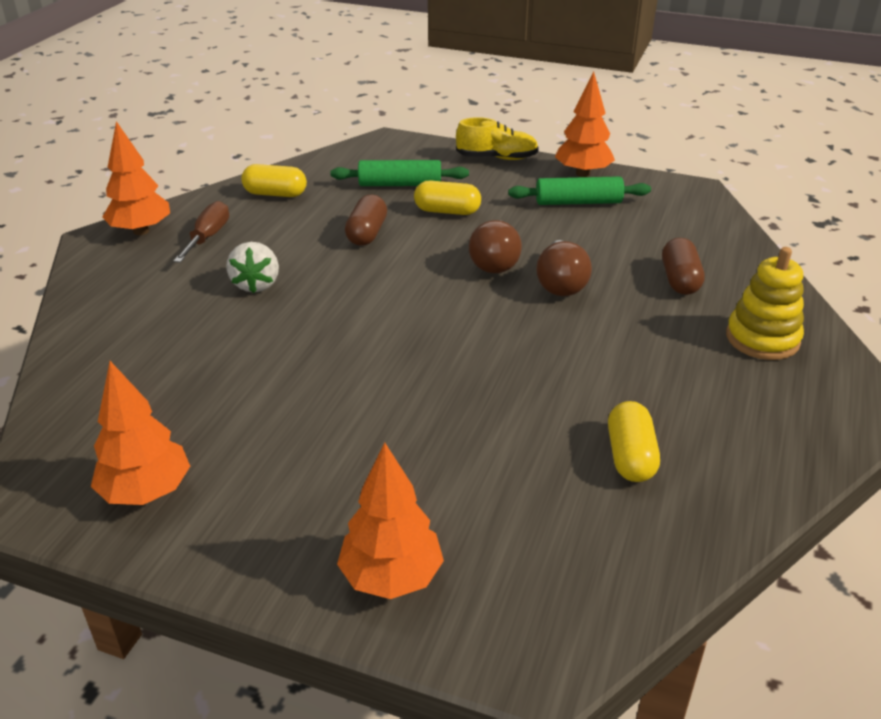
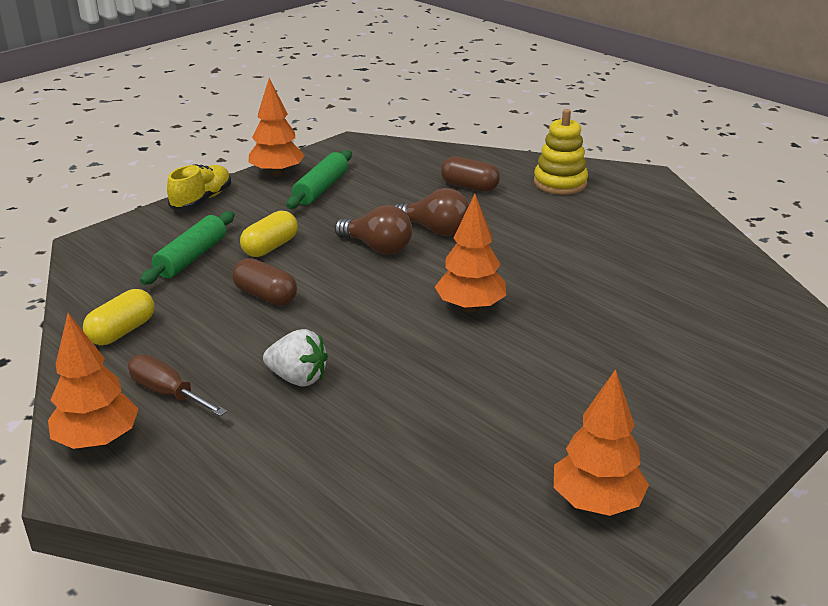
camera: 65 degrees left, 5 degrees down
orange tree [337,443,444,599] -> orange tree moved to [435,194,506,312]
yellow capsule [608,401,660,482] -> none

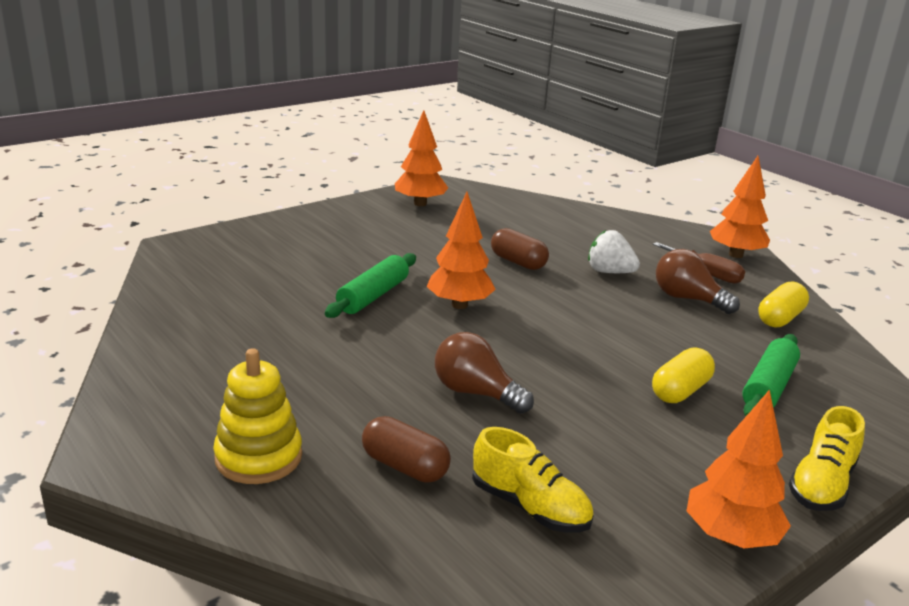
camera: 175 degrees left, 5 degrees down
brown capsule [233,258,297,305] -> brown capsule moved to [491,228,549,270]
green rolling pin [286,150,352,209] -> green rolling pin moved to [325,253,416,318]
brown light bulb [335,205,412,254] -> brown light bulb moved to [656,249,740,314]
none -> yellow shoe [472,427,594,533]

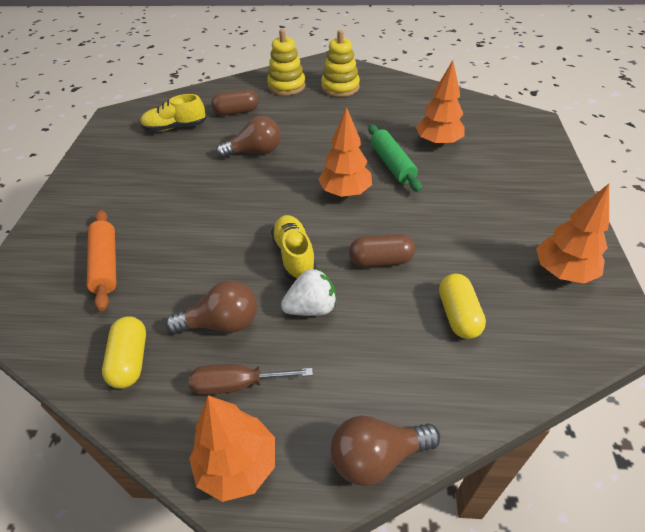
camera: 135 degrees right, 20 degrees up
yellow capsule [652,347,715,403] -> yellow capsule moved to [439,274,486,339]
orange tree [687,389,791,548] -> orange tree moved to [416,60,465,146]
green rolling pin [742,334,800,416] -> orange rolling pin [87,210,116,311]
yellow shoe [789,406,865,511] -> yellow shoe moved to [271,215,316,281]
none -> yellow stacking toy [321,30,360,97]
none -> brown light bulb [331,416,440,486]

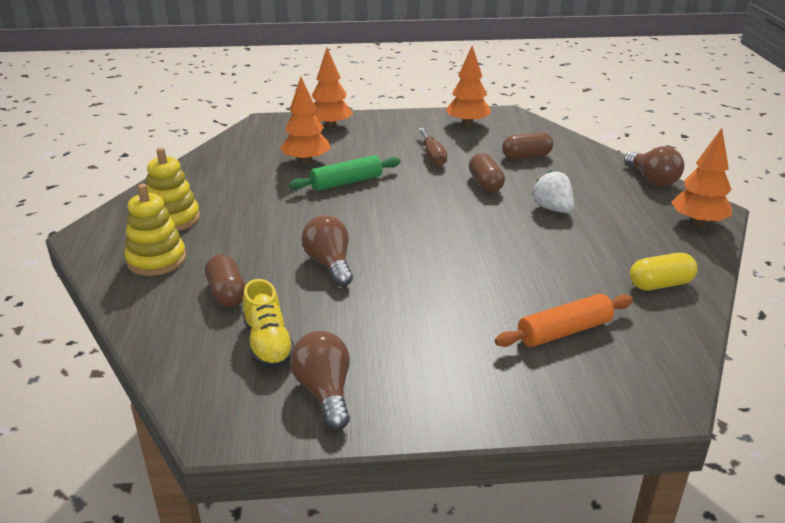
camera: 100 degrees left, 15 degrees down
brown light bulb [165,280,257,334] -> brown light bulb moved to [290,331,350,430]
brown screwdriver [189,364,313,395] -> brown screwdriver moved to [418,128,447,166]
yellow shoe [271,215,316,281] -> none
orange tree [318,107,372,197] -> orange tree moved to [311,48,353,129]
yellow capsule [439,274,486,339] -> brown capsule [502,132,553,159]

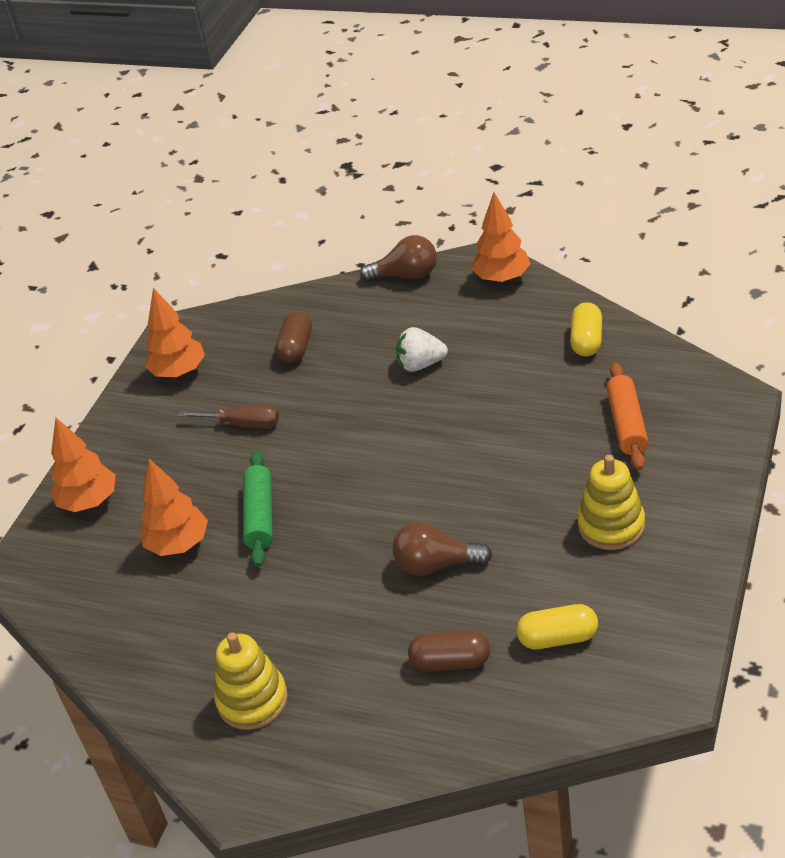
camera: 60 degrees left, 10 degrees up
yellow stacking toy [124,184,186,276] -> yellow stacking toy moved to [577,455,645,550]
yellow shoe [243,279,294,369] -> yellow capsule [516,604,598,649]
brown light bulb [290,331,350,430] -> none
brown capsule [469,153,505,192] -> none

